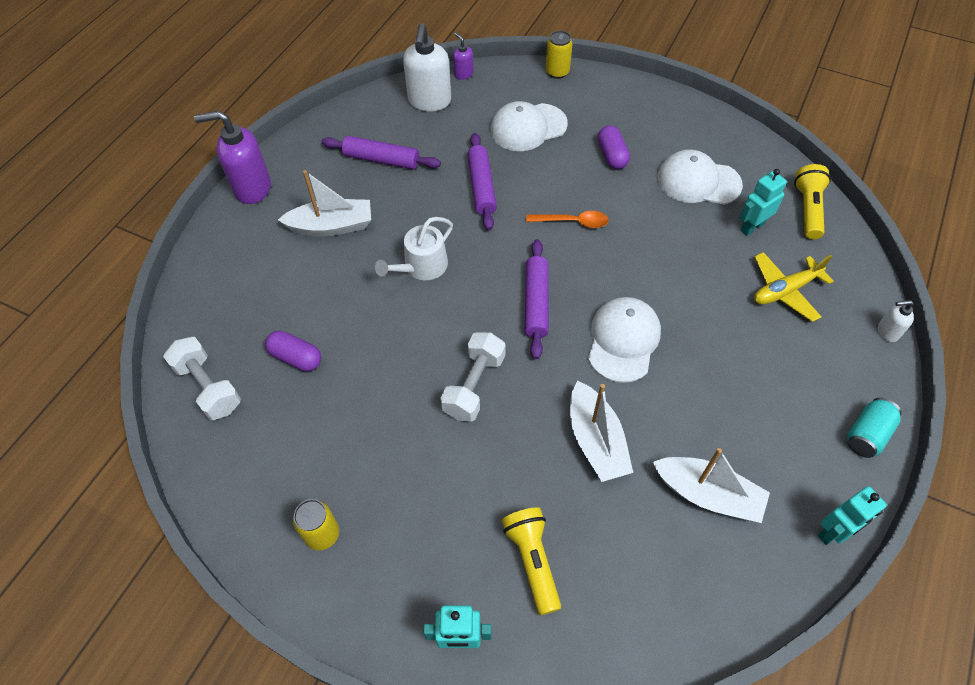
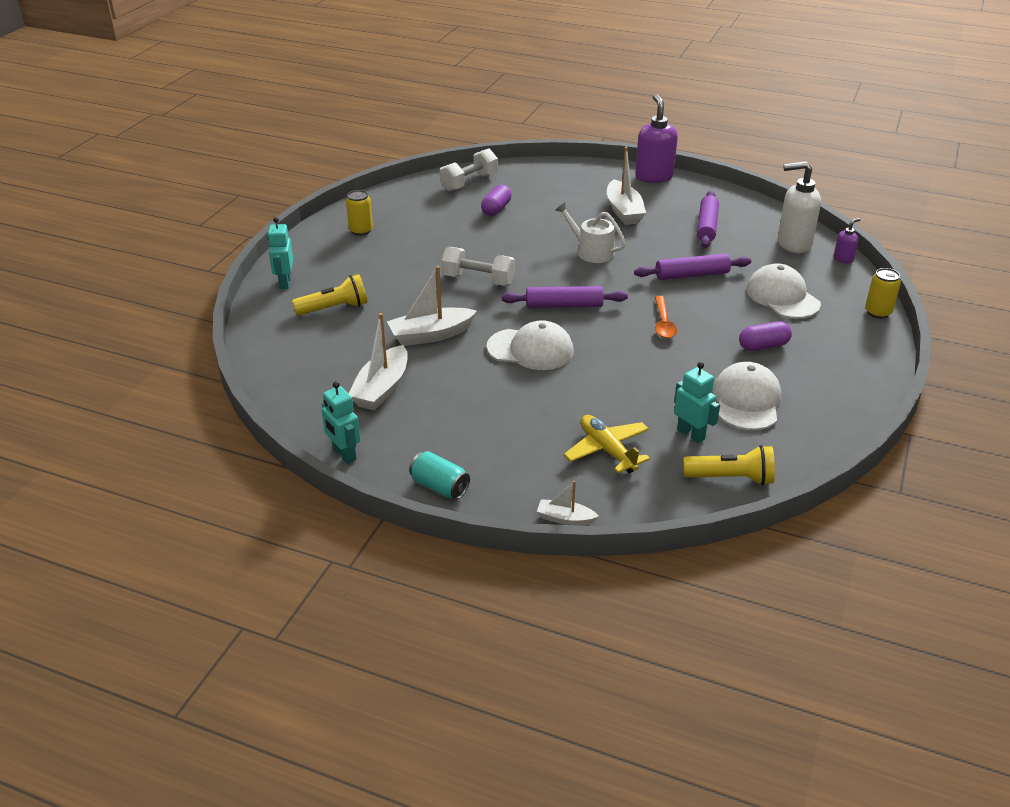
camera: 85 degrees right, 20 degrees down
white soap dispenser [878,300,914,342] -> white boat [537,481,599,526]

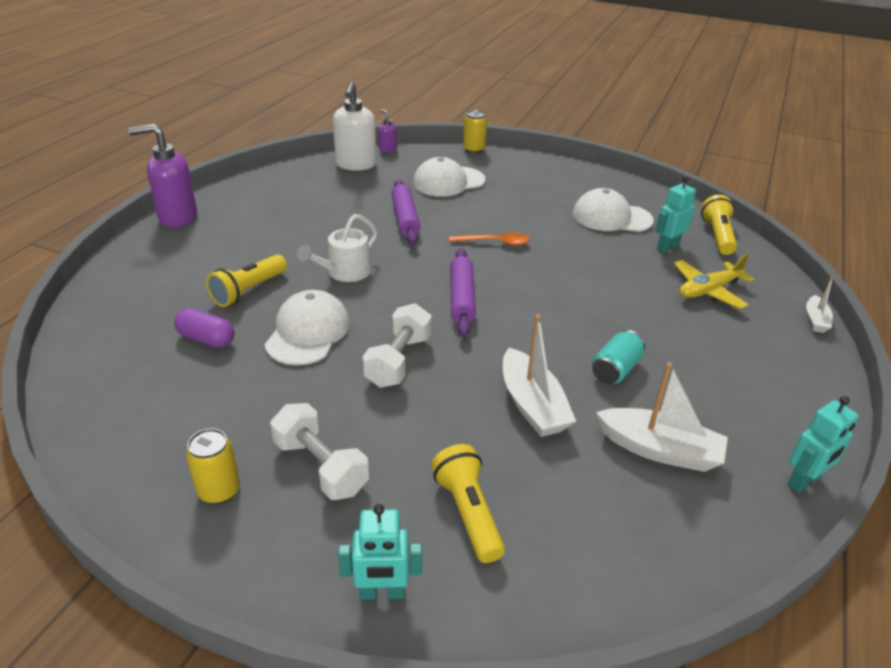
camera: 90 degrees left, 0 degrees up
turquoise can [409,451,470,499] -> turquoise can moved to [592,330,645,384]
white dumbbell [440,148,498,191] -> white dumbbell moved to [270,403,369,500]
white cap [487,320,574,370] -> white cap moved to [264,290,350,365]
white boat [607,147,646,225] -> none
purple rolling pin [697,191,719,248] -> none
purple capsule [739,321,792,351] -> none
none -> yellow flashlight [206,254,287,307]

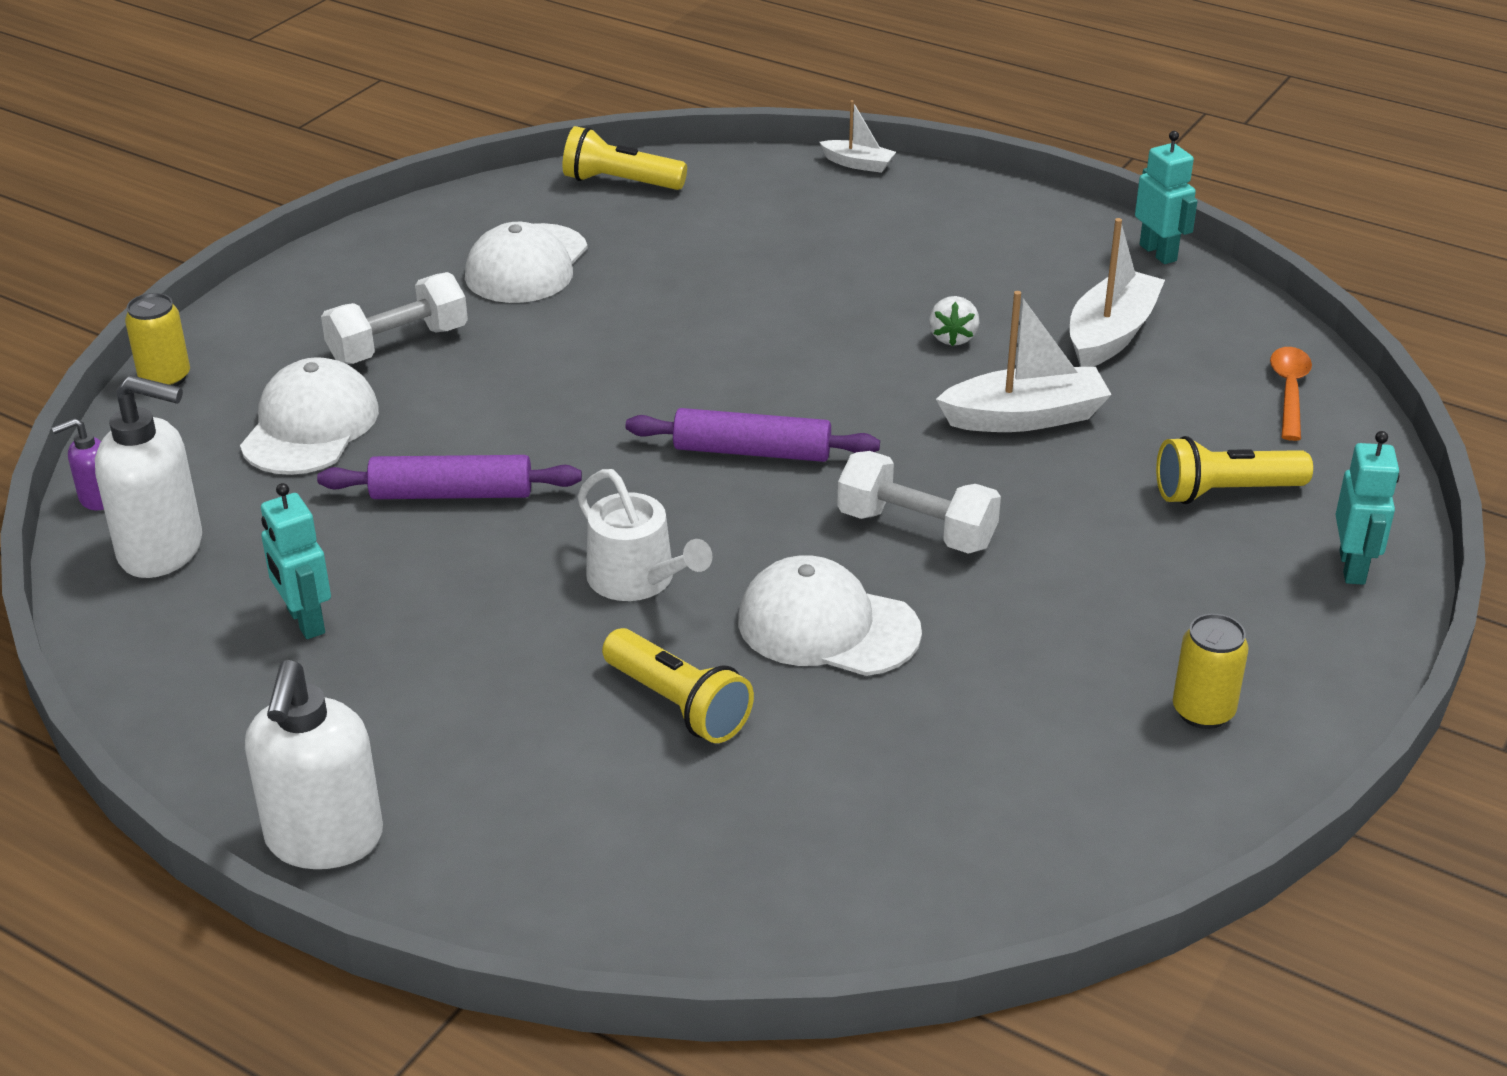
camera: 80 degrees left, 0 degrees up
purple soap dispenser [129,124,197,227] -> white soap dispenser [245,660,383,869]
purple capsule [174,308,235,348] -> none
white dumbbell [270,403,369,500] -> white dumbbell moved to [321,272,468,364]
white cap [413,157,486,197] -> white cap turned 150 degrees counterclockwise [240,357,379,475]
orange spoon [449,233,530,246] -> orange spoon moved to [1270,347,1312,441]
turquoise can [592,330,645,384] -> white strawberry [929,296,979,346]
turquoise robot [655,176,696,253] -> turquoise robot moved to [261,483,331,639]
yellow plane [674,253,754,309] -> none

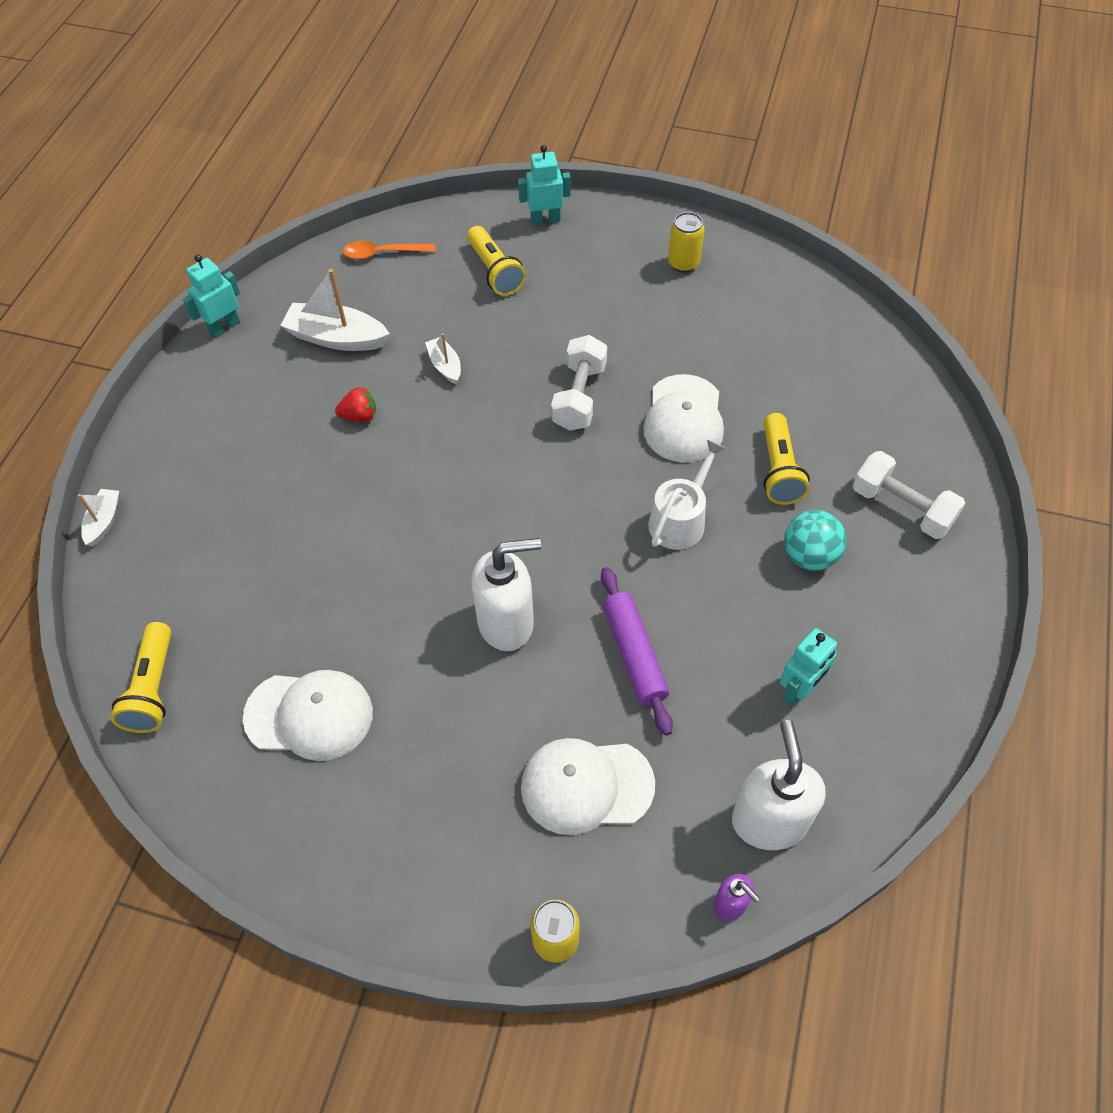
camera: 105 degrees left, 20 degrees up
white soap dispenser [245,660,383,869] -> white soap dispenser moved to [472,538,541,651]
white dumbbell [321,272,468,364] -> white dumbbell moved to [852,451,965,539]
yellow flashlight [602,628,754,743] -> yellow flashlight turned 150 degrees clockwise [763,413,810,505]
purple rolling pin [626,408,880,462] -> none
white strawberry [929,296,979,346] -> red strawberry [335,387,376,422]
white boat [936,291,1112,432] -> white boat [425,333,461,384], size x0.55
none -> turquoise ball [784,510,847,571]

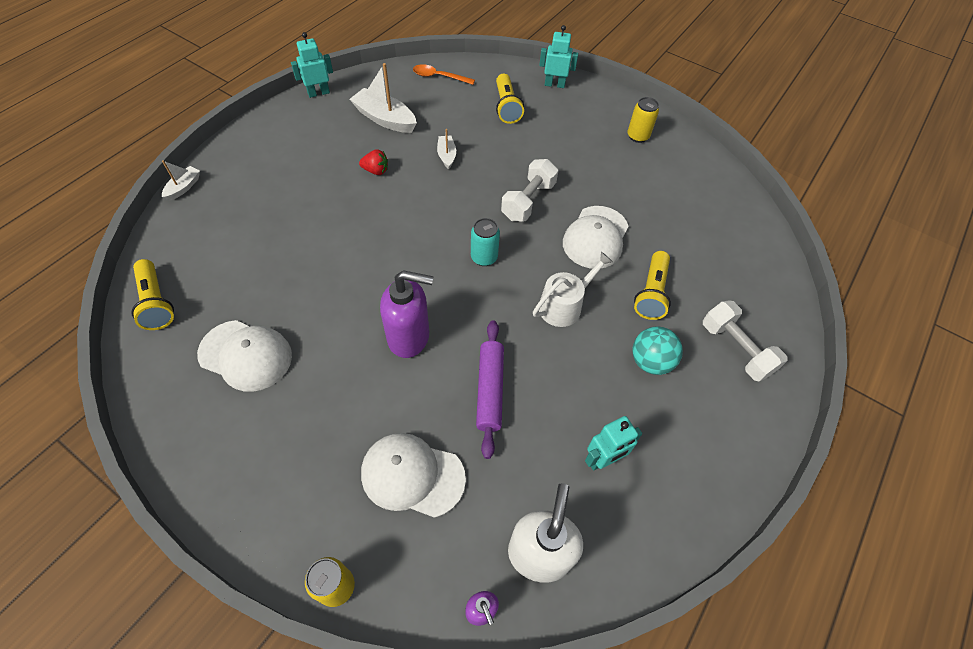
camera: 15 degrees right, 0 degrees up
yellow flashlight [111,622,172,733] -> yellow flashlight turned 45 degrees counterclockwise [131,259,174,330]
white soap dispenser [472,538,541,651] -> purple soap dispenser [380,270,434,358]
none -> turquoise can [471,218,500,266]

